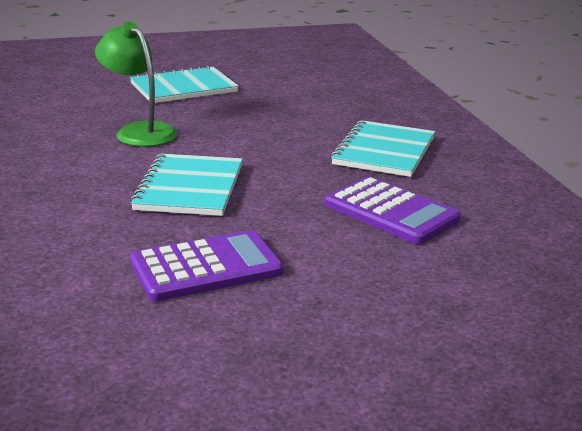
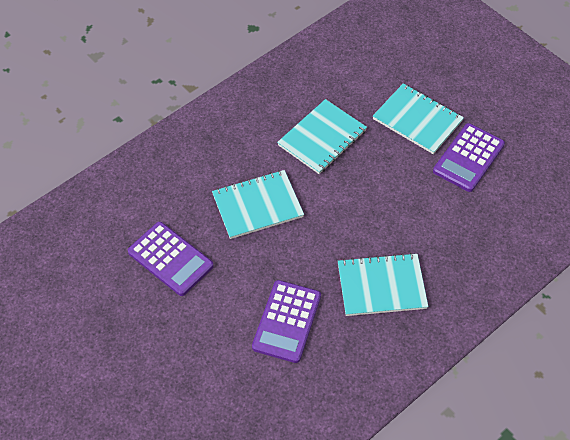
camera: 65 degrees right, 30 degrees up
green lamp [95,22,177,147] -> turquoise notebook [277,99,367,174]
none -> purple calculator [433,123,505,192]

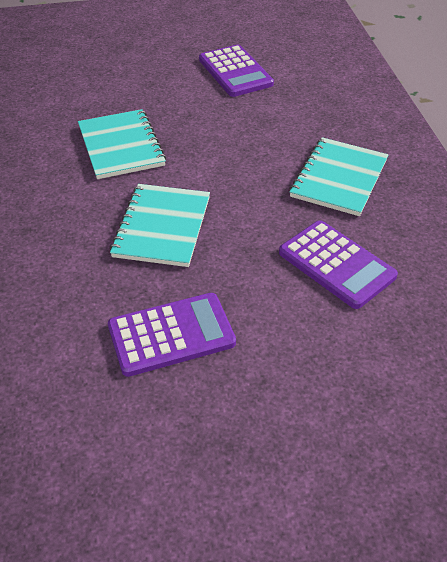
camera: 60 degrees left, 10 degrees down
turquoise notebook [373,83,464,154] -> none

